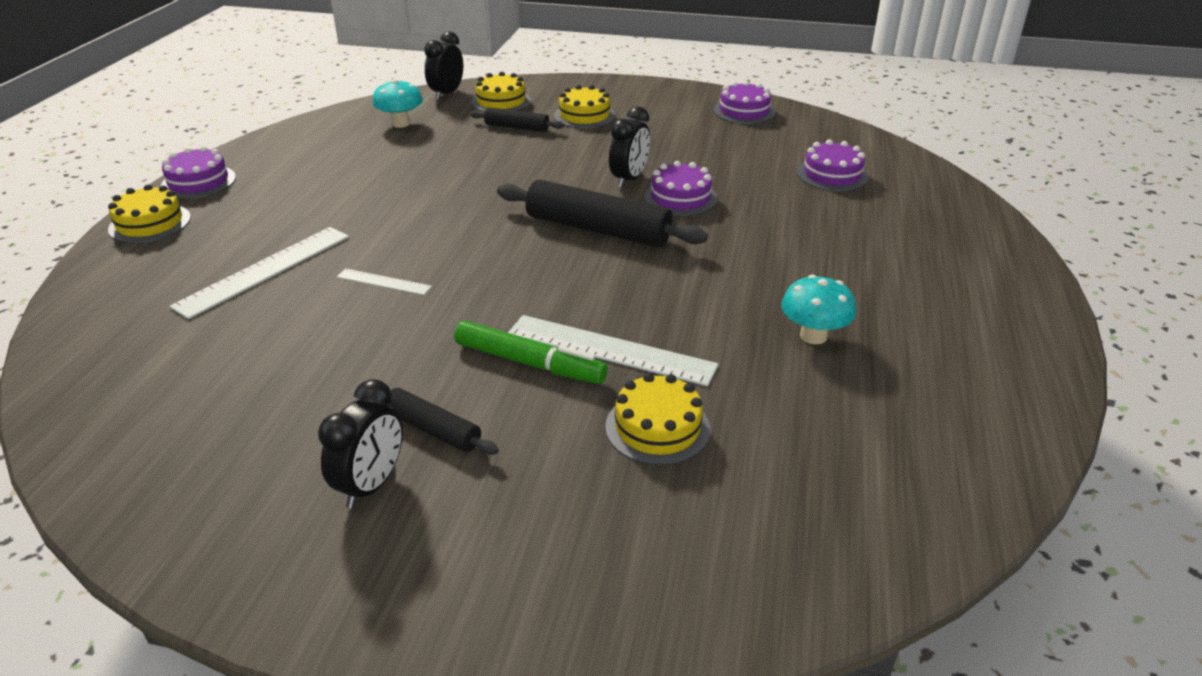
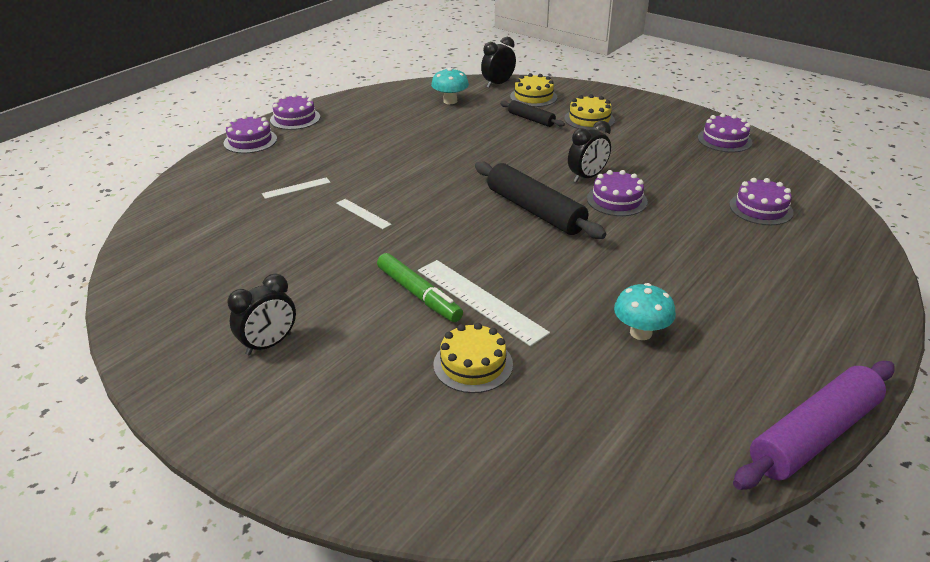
camera: 25 degrees right, 0 degrees up
yellow cake [108,184,191,243] -> purple cake [224,115,277,153]
white ruler [169,227,349,319] -> white ruler [262,177,331,199], size x0.51
black rolling pin [385,388,499,455] -> none
none -> purple rolling pin [733,361,895,490]

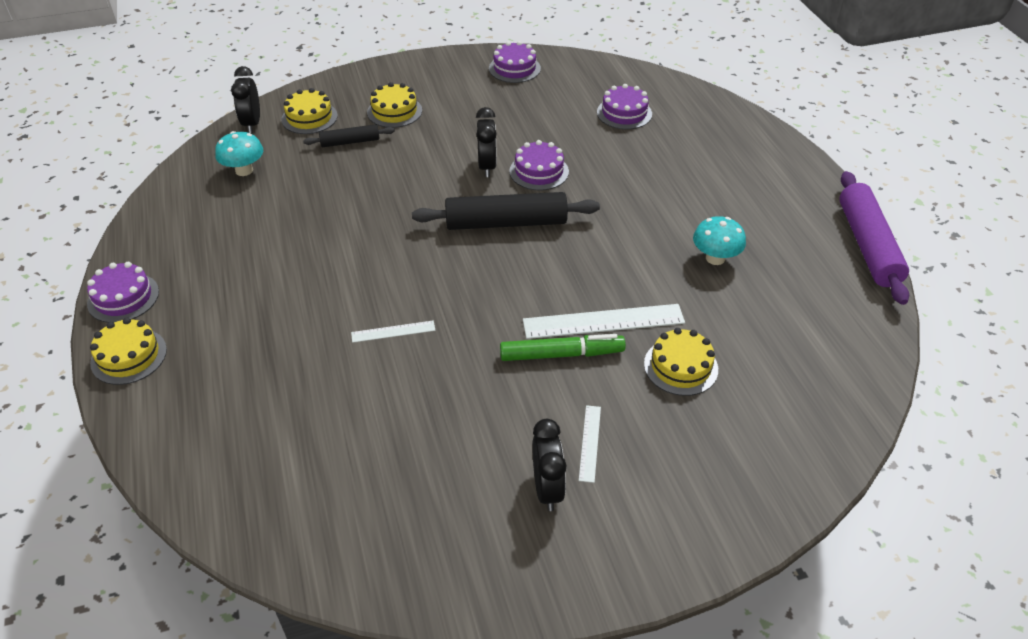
camera: 55 degrees left, 10 degrees up
purple cake [224,115,277,153] -> yellow cake [90,318,167,385]
white ruler [262,177,331,199] -> white ruler moved to [579,405,601,483]

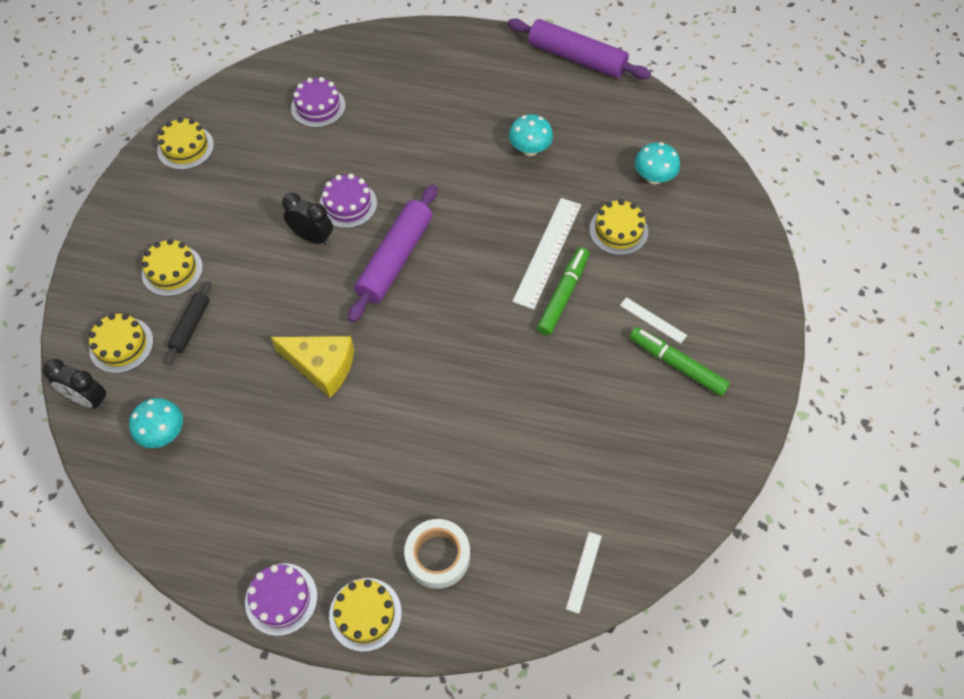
camera: 60 degrees left, 15 degrees up
white ruler [351,320,435,343] -> white ruler moved to [566,532,602,614]
black rolling pin [412,192,600,230] -> purple rolling pin [348,185,437,322]
purple cake [489,41,541,83] -> yellow cake [157,117,214,170]
black clock [532,419,566,511] -> green marker [629,327,730,396]
none -> yellow cheese [271,336,354,398]
none -> white tape [404,519,470,589]
none -> turquoise mushroom [635,142,680,184]

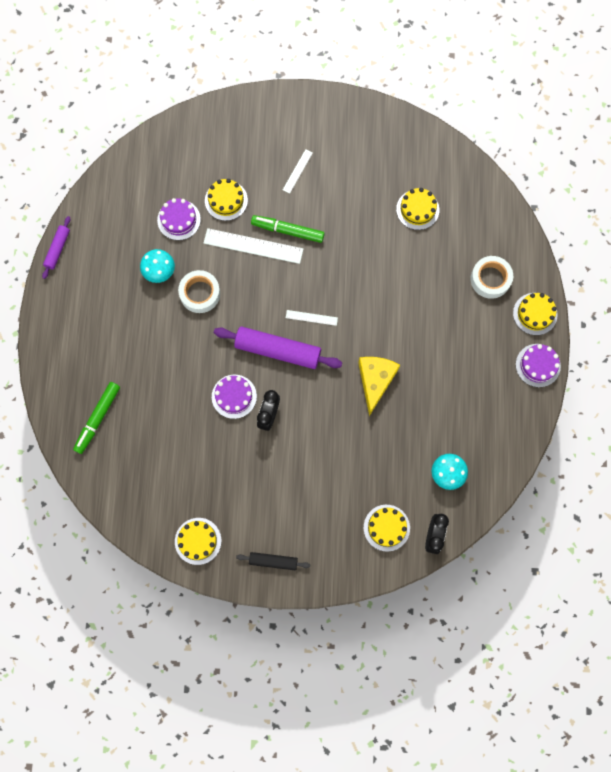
camera: 100 degrees left, 15 degrees up
yellow cake [142,239,203,296] -> yellow cake moved to [396,188,439,230]
black rolling pin [165,281,211,365] -> black rolling pin moved to [236,552,310,570]
purple cake [291,77,346,128] -> purple cake moved to [157,198,201,240]
purple rolling pin [507,19,651,79] -> purple rolling pin [42,216,71,279], size x0.54
white ruler [566,532,602,614] -> white ruler moved to [286,310,338,326]
green marker [629,327,730,396] -> green marker moved to [73,382,120,454]
turquoise mushroom [635,142,680,184] -> none
none -> white tape [178,270,220,313]

